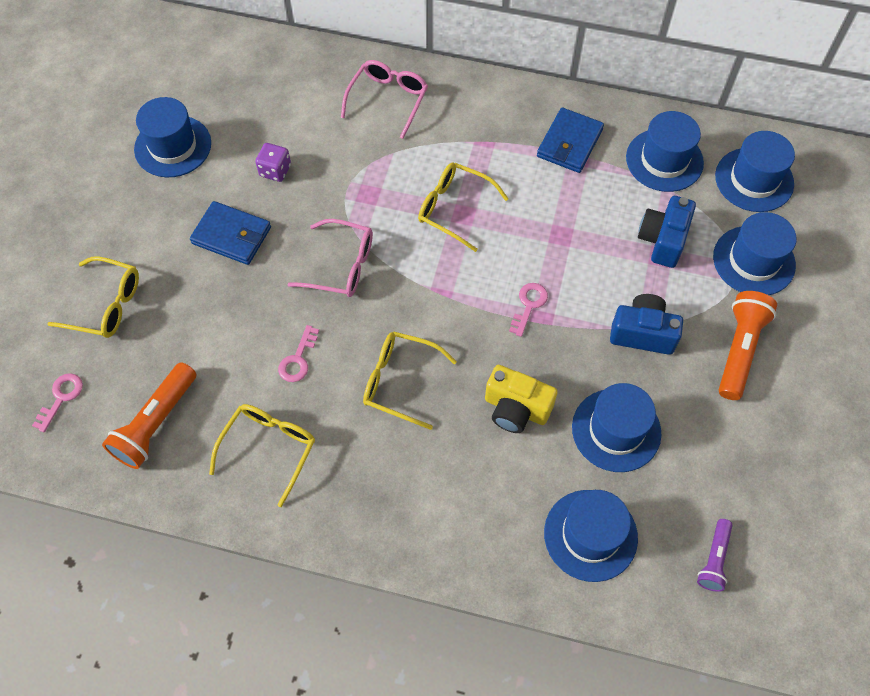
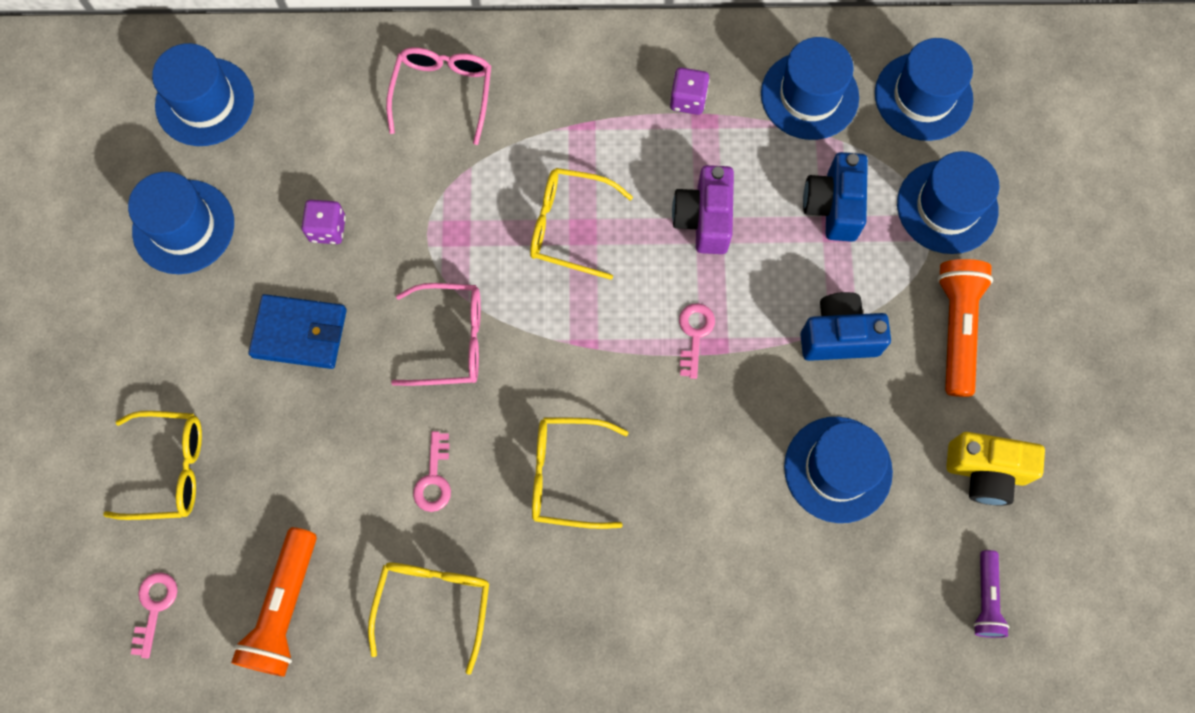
camera: 15 degrees left, 10 degrees up
yellow camera [485,365,558,433] -> yellow camera moved to [946,432,1045,506]
blue wallet [537,108,604,173] -> purple dice [670,67,710,115]
blue hat [544,490,638,582] -> blue hat moved to [152,43,254,146]
none -> purple camera [672,165,734,254]

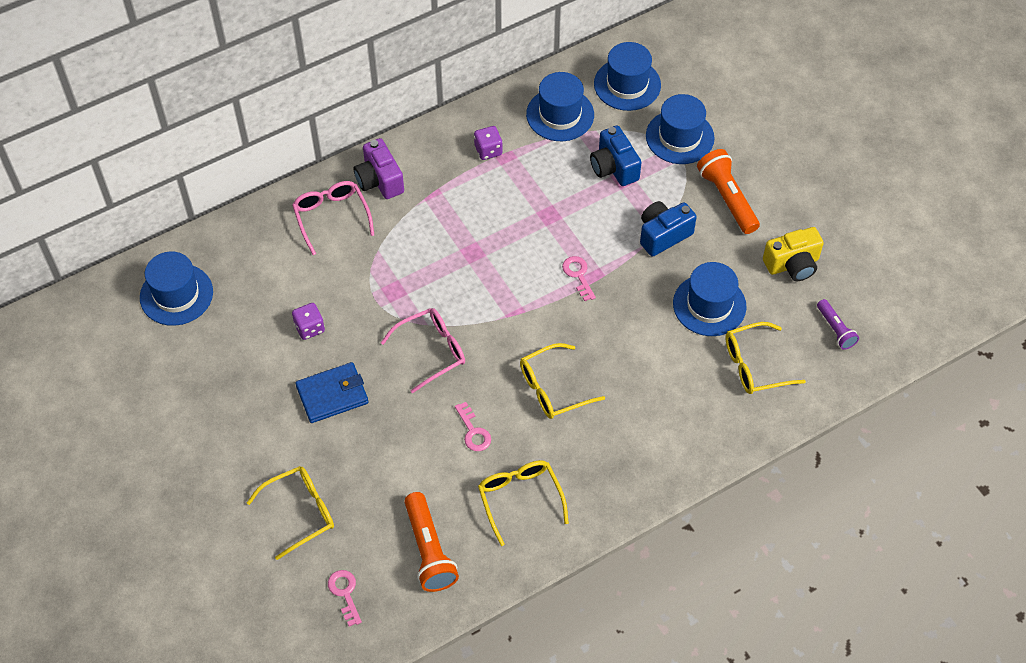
camera: 30 degrees left, 15 degrees down
blue hat [128,172,234,274] -> none
yellow glasses [530,168,633,280] -> yellow glasses moved to [725,322,806,394]
purple camera [672,165,734,254] -> purple camera moved to [354,138,404,199]

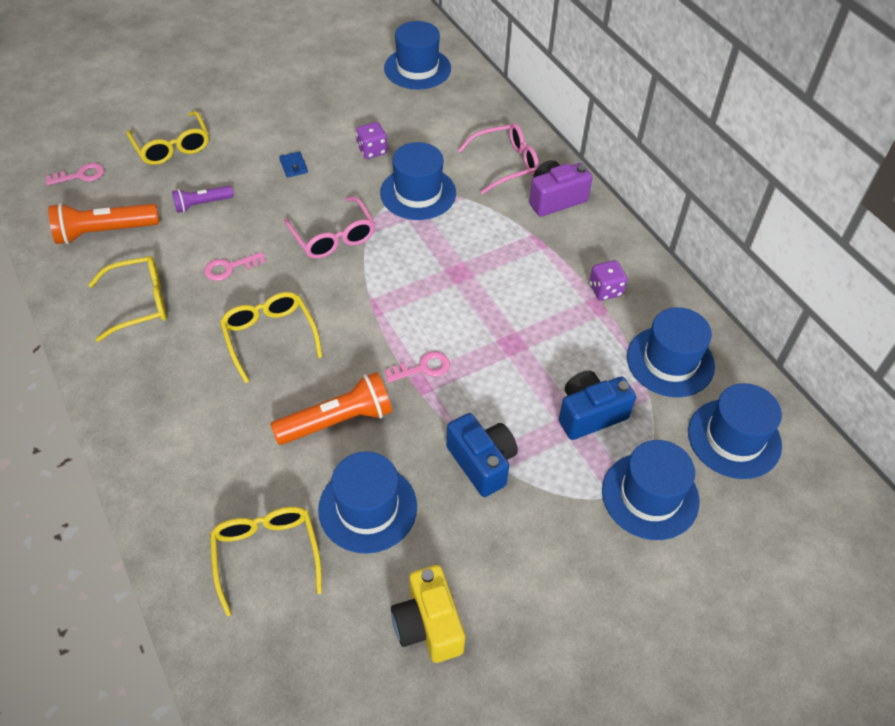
camera: 90 degrees right, 5 degrees down
blue wallet [295,362,368,423] -> blue wallet [279,151,308,178], size x0.48
orange flashlight [697,149,760,234] -> orange flashlight moved to [270,372,392,445]
purple flashlight [817,299,859,350] -> purple flashlight moved to [172,185,234,213]
none -> blue hat [380,142,456,220]

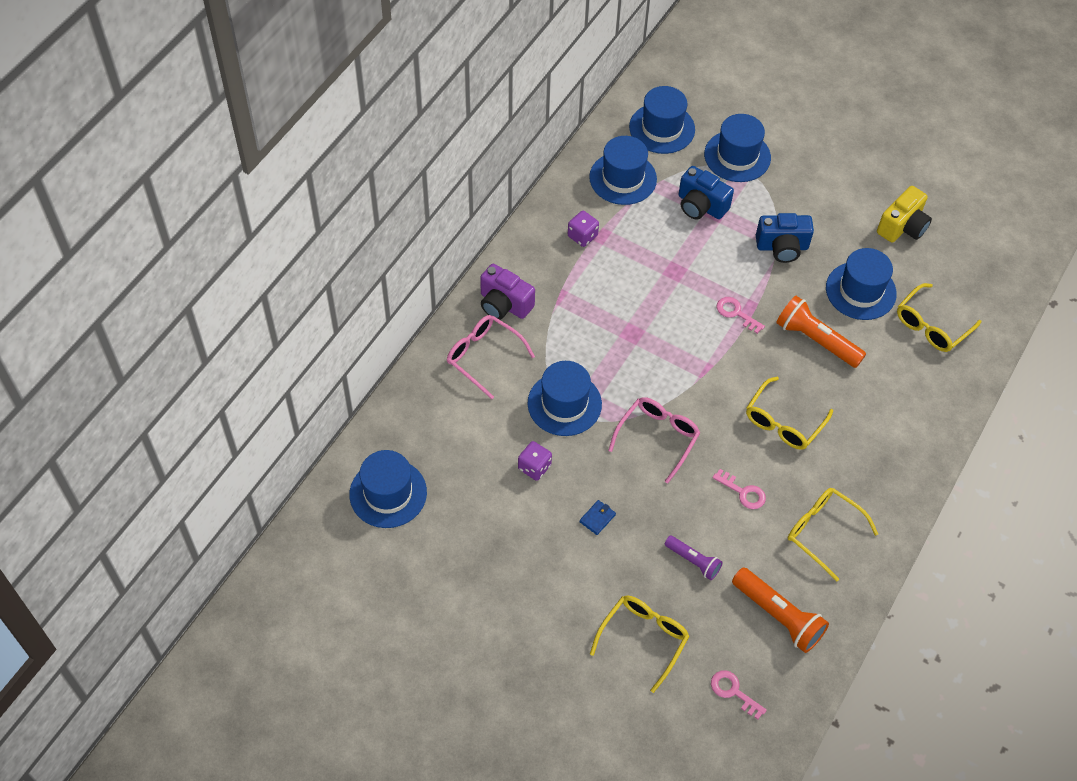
camera: 120 degrees left, 5 degrees up
blue camera [446,413,518,497] -> blue camera turned 120 degrees counterclockwise [756,213,814,263]

